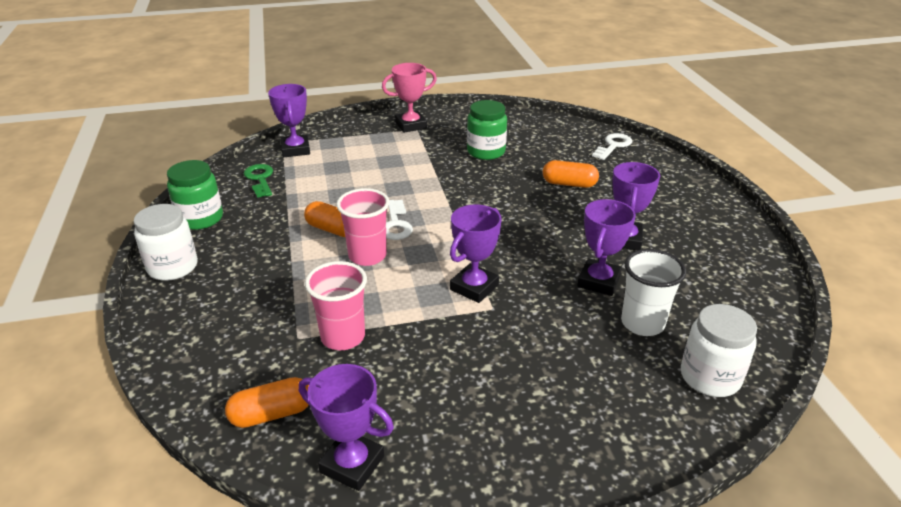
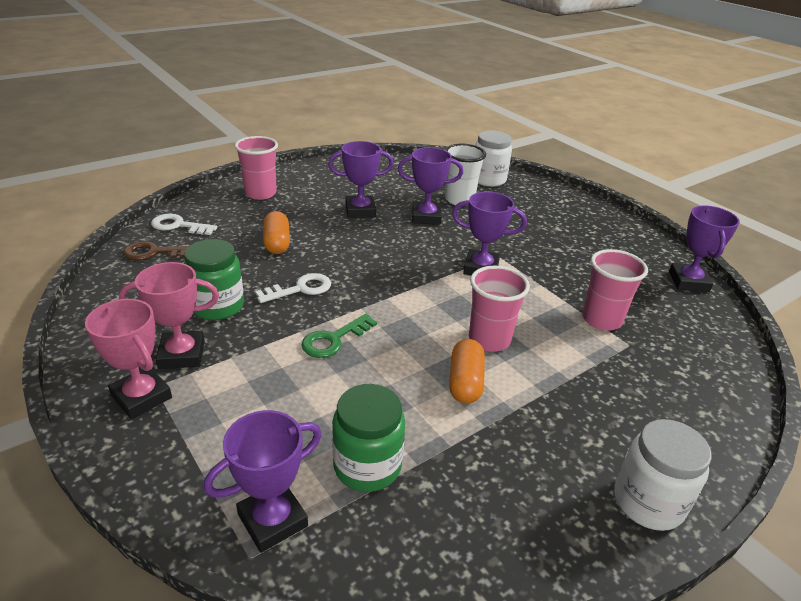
camera: 115 degrees left, 0 degrees up
green jar [167,160,223,230] -> green jar moved to [332,384,405,492]
orange capsule [225,377,309,428] -> none
green key [244,164,273,198] -> green key moved to [301,314,377,358]
white key [386,200,413,240] -> white key moved to [255,273,331,303]
none -> pink trophy [119,262,219,369]
none -> brown key [123,241,189,260]
none -> pink cup [235,136,278,200]

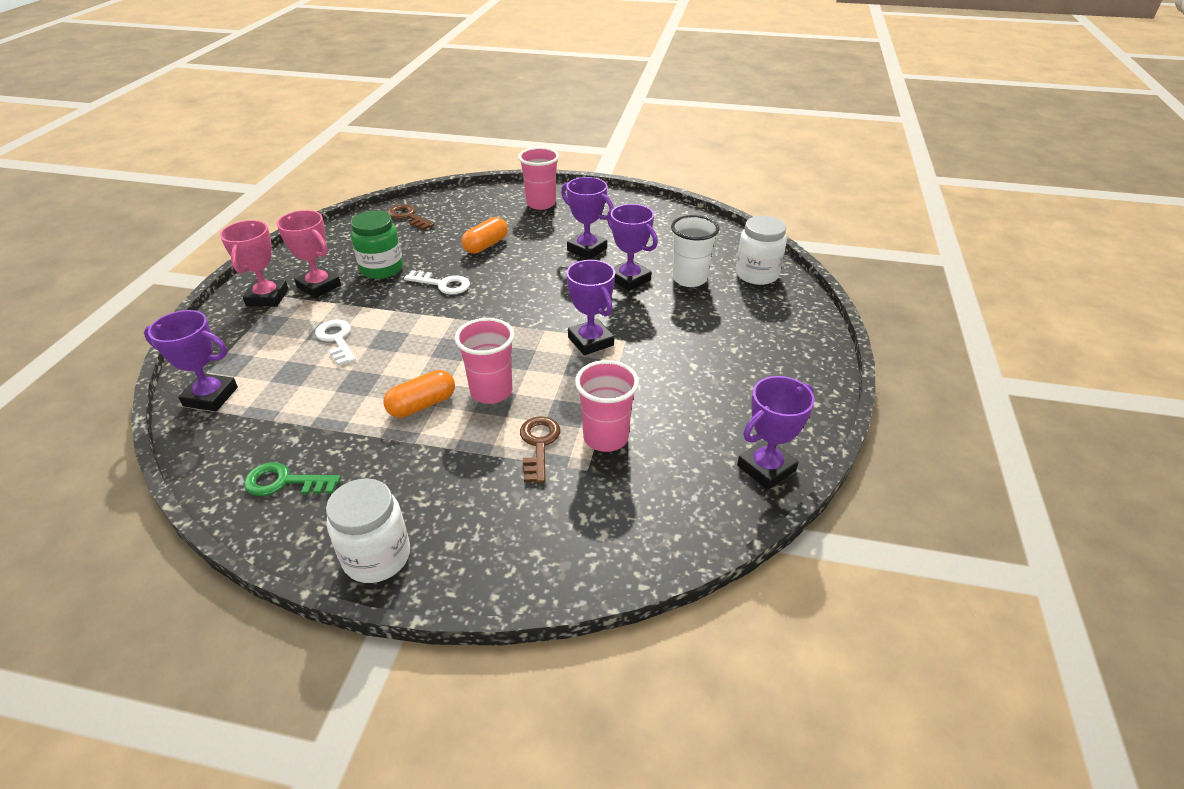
camera: 50 degrees right, 5 degrees up
white key [151,214,217,235] -> white key moved to [315,320,356,366]
green key [301,314,377,358] -> green key moved to [244,462,341,496]
green jar [332,384,405,492] -> none
none -> brown key [520,416,560,483]

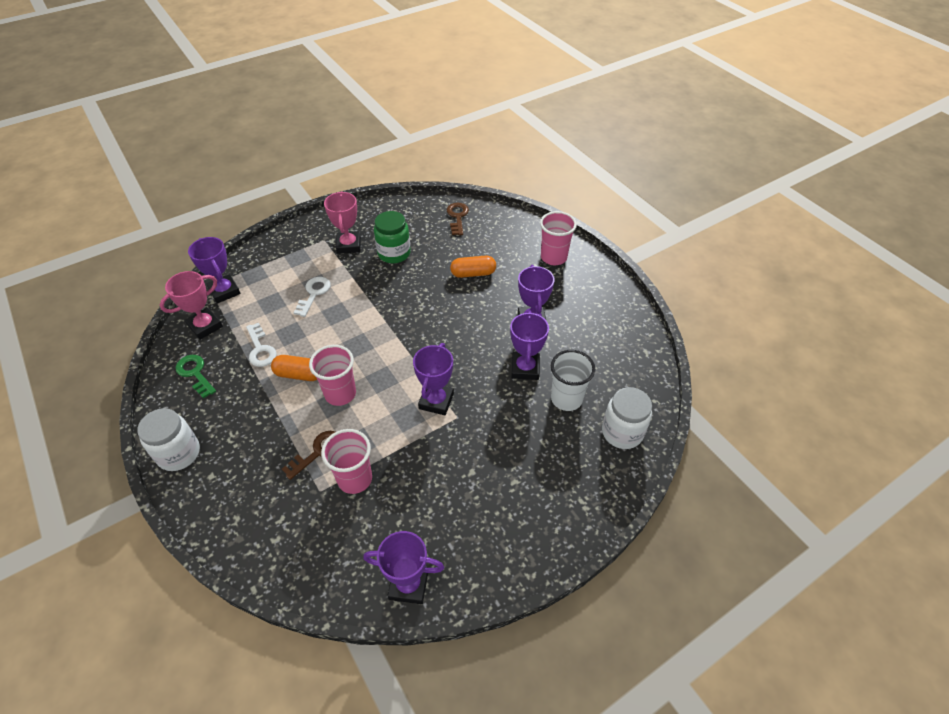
camera: 45 degrees right, 10 degrees up
pink trophy [220,220,288,307] -> pink trophy moved to [160,271,223,340]
white key [404,270,470,294] -> white key moved to [246,323,277,367]

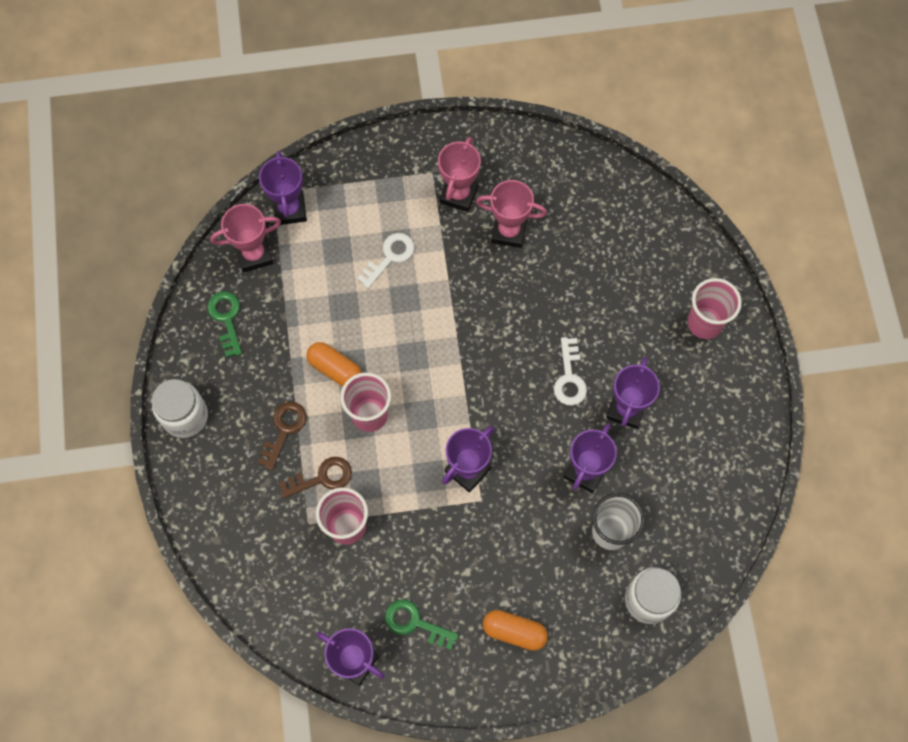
camera: 25 degrees right, 20 degrees up
white key [246,323,277,367] -> white key moved to [554,337,587,406]
green jar [374,211,411,263] -> pink trophy [476,180,547,248]
brown key [447,203,469,235] -> brown key moved to [258,402,307,470]
orange capsule [450,256,496,278] -> orange capsule moved to [483,610,548,651]
none -> green key [385,599,459,650]

